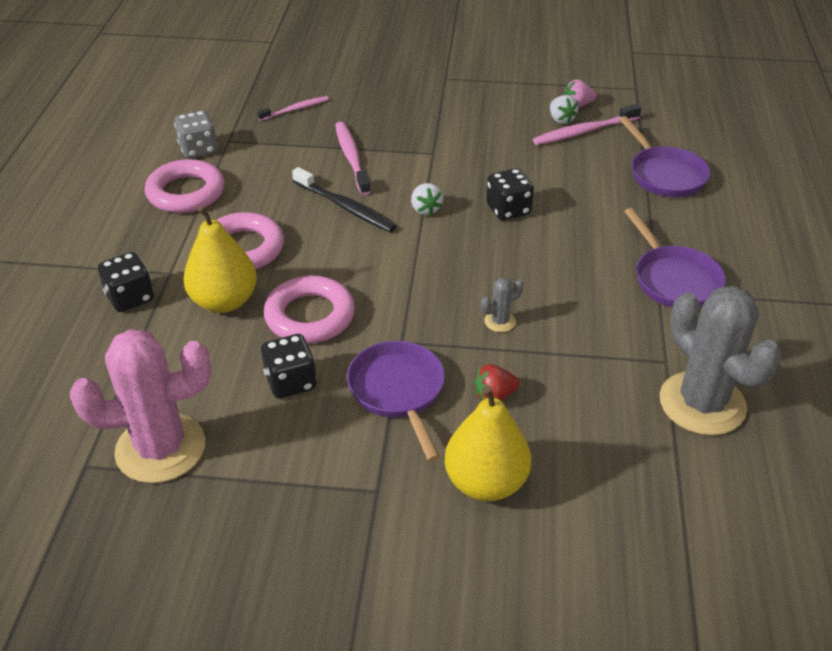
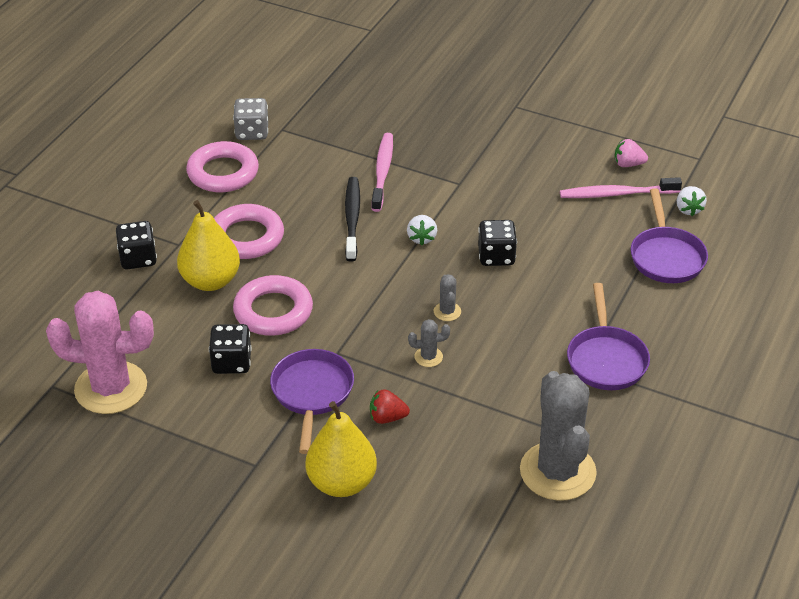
camera: 20 degrees right, 0 degrees up
pink toothbrush [257,96,329,121] -> none
black toothbrush [292,167,396,232] -> black toothbrush turned 150 degrees counterclockwise [345,177,360,262]
white strawberry [550,95,578,124] -> white strawberry moved to [677,186,707,216]
none -> grey cactus [434,274,461,321]

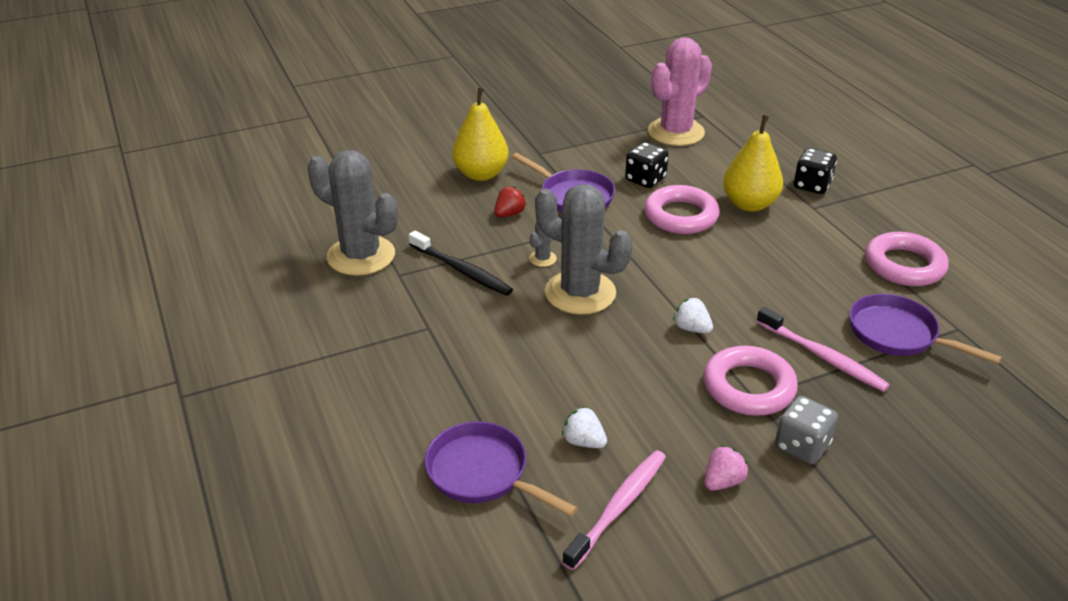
camera: 130 degrees right, 5 degrees down
pink ring [214,204,284,259] -> pink ring moved to [704,346,798,416]
grey dice [233,98,268,140] -> grey dice moved to [775,396,838,465]
black toothbrush [345,177,360,262] -> black toothbrush moved to [409,231,513,296]
grey cactus [434,274,461,321] -> grey cactus [535,184,633,315], size x2.48
black dice [478,220,517,266] -> none
purple pan [567,283,650,390] -> purple pan moved to [850,294,1002,364]
pink strawberry [615,139,648,167] -> pink strawberry moved to [704,445,748,491]
white strawberry [677,186,707,216] -> white strawberry moved to [562,407,607,448]

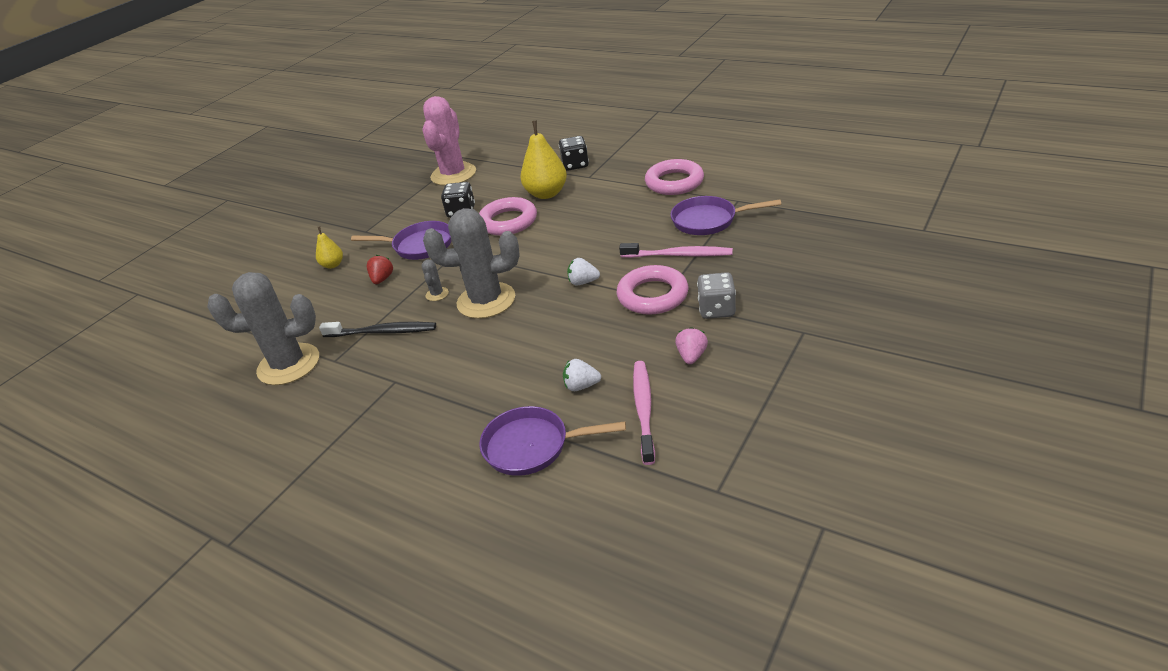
camera: 30 degrees left, 0 degrees up
yellow pear [452,87,509,181] -> yellow pear [316,227,343,269], size x0.54

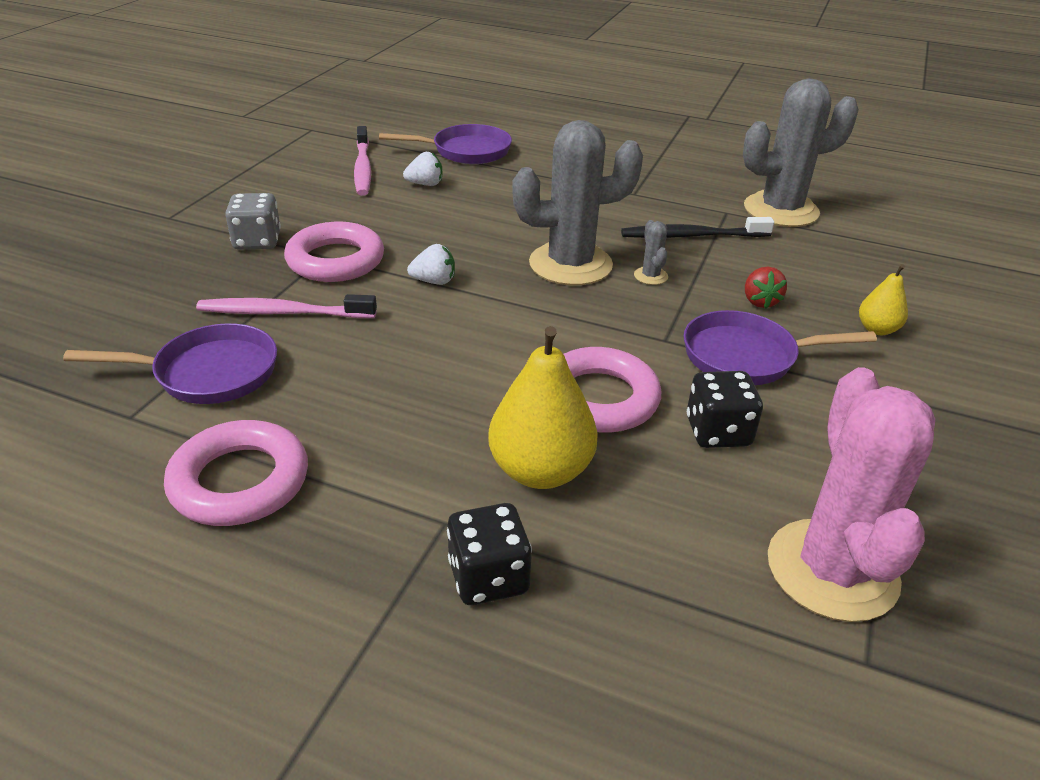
camera: 165 degrees right, 0 degrees up
pink strawberry [675,327,708,364] -> none

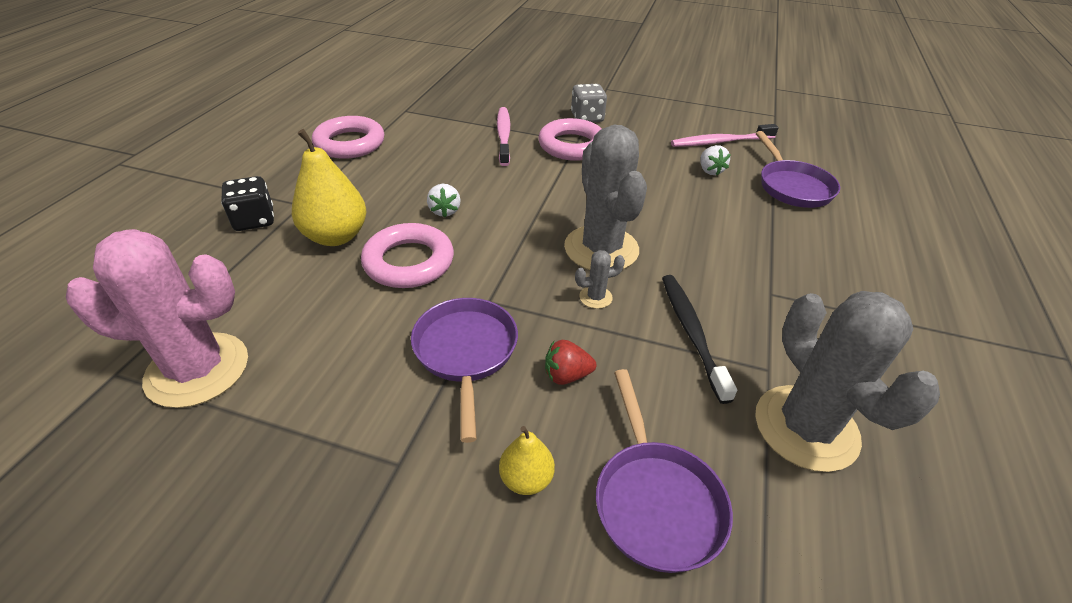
camera: 85 degrees right, 5 degrees up
purple pan [63,323,277,404] -> purple pan moved to [596,369,733,573]
white strawberry [407,244,455,285] -> white strawberry moved to [427,184,460,217]
black dice [687,371,763,448] -> none

